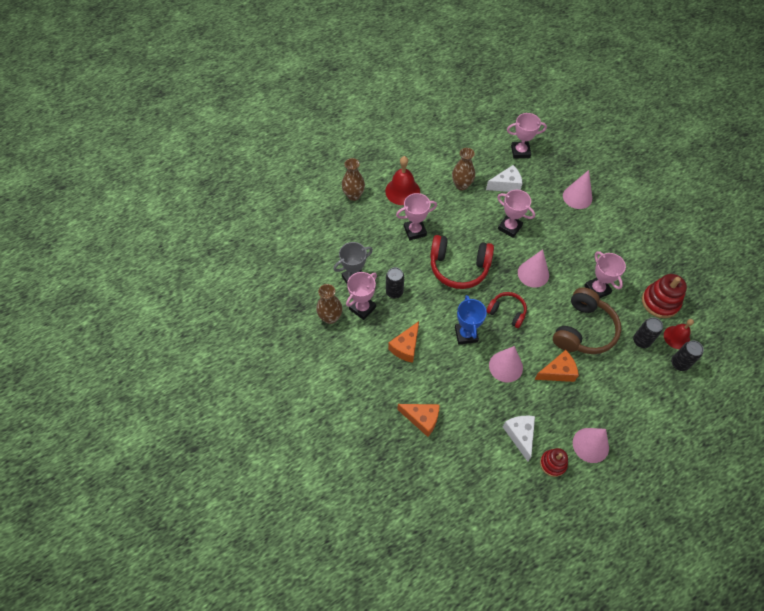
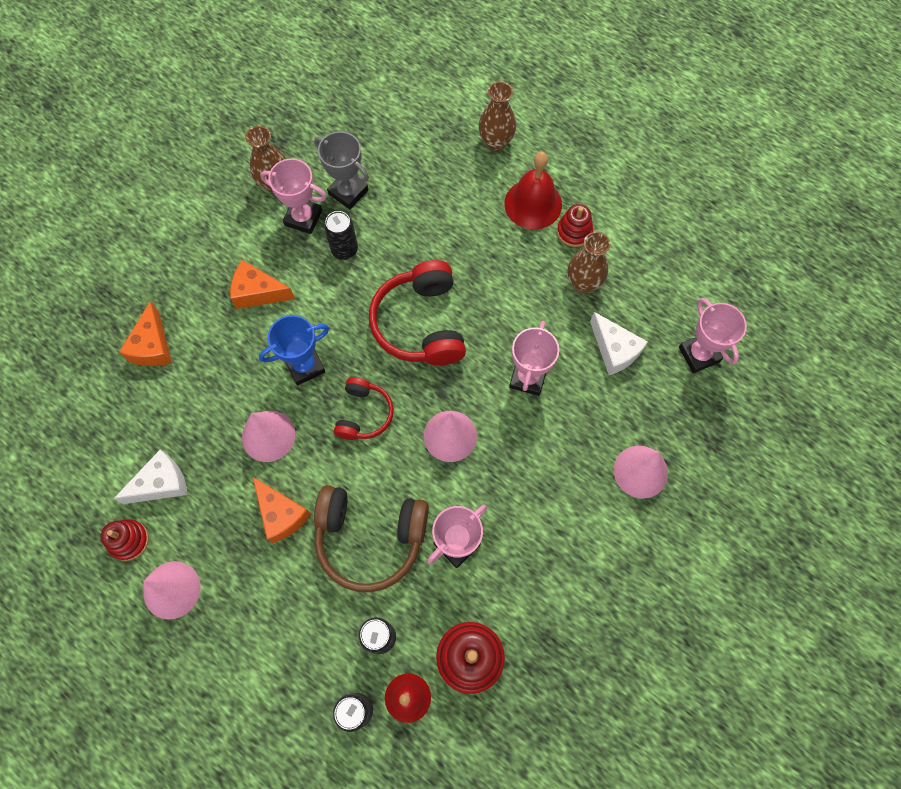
camera: 70 degrees right, 10 degrees up
pink trophy [396,193,437,240] -> none
none -> red stacking toy [557,204,593,247]

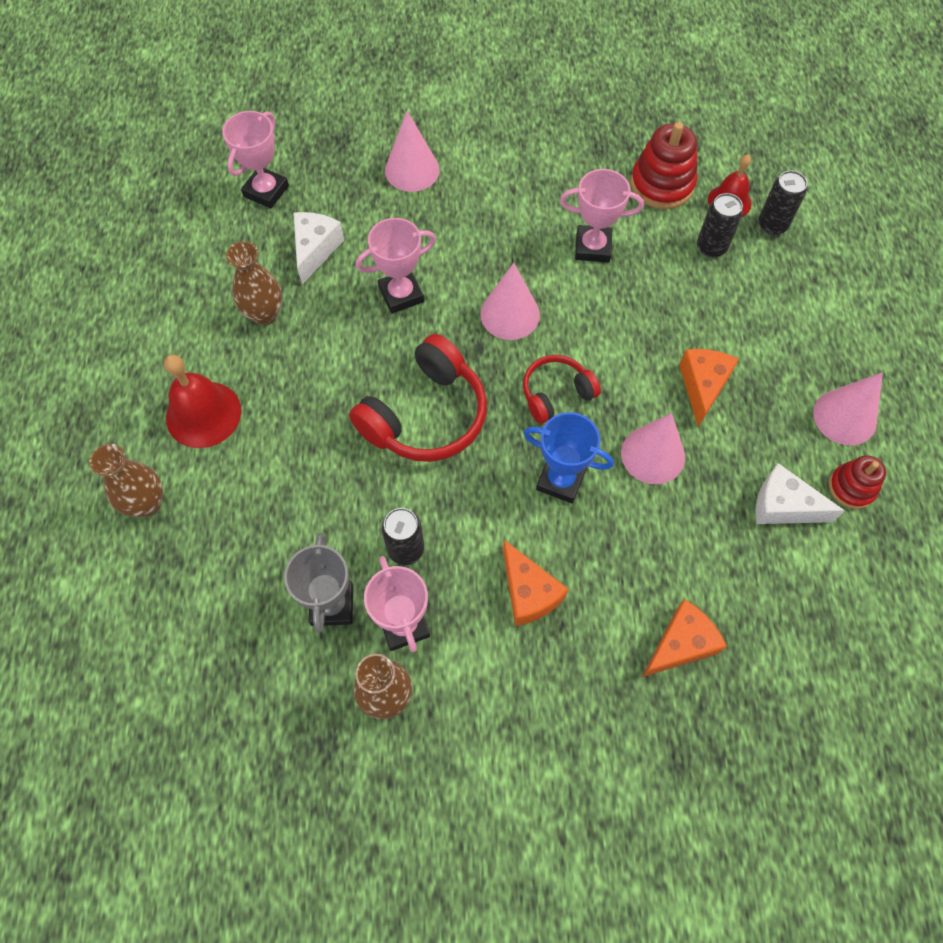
camera: 130 degrees left, 5 degrees down
brown headphones [314,485,429,592] -> none
red stacking toy [557,204,593,247] -> none

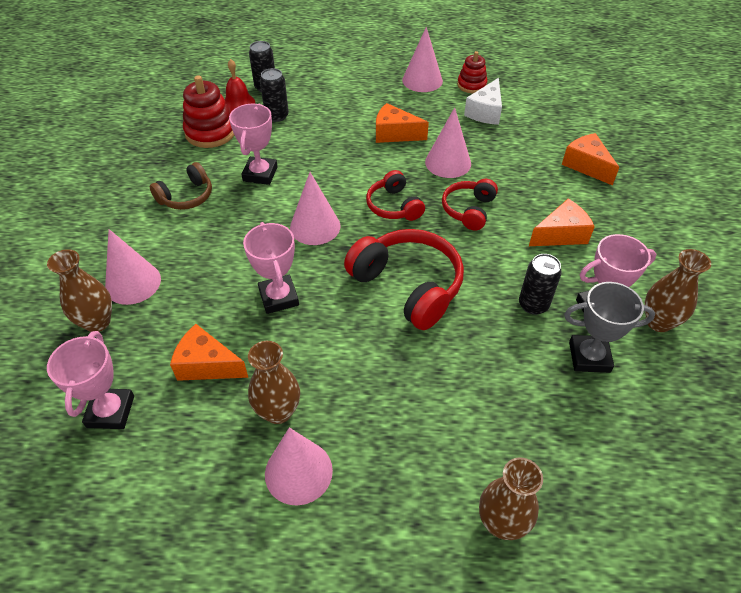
camera: 85 degrees left, 15 degrees down
red bell [164,355,241,448] -> none
pink trophy [222,111,289,208] -> pink trophy turned 60 degrees clockwise [47,331,134,429]
white cheese [293,212,344,285] -> orange cheese [170,324,249,381]
blue trophy [523,412,614,503] -> red headphones [442,179,498,231]
none -> brown vase [47,249,112,332]
none -> brown headphones [150,162,212,210]
none -> pink cone [265,427,333,505]

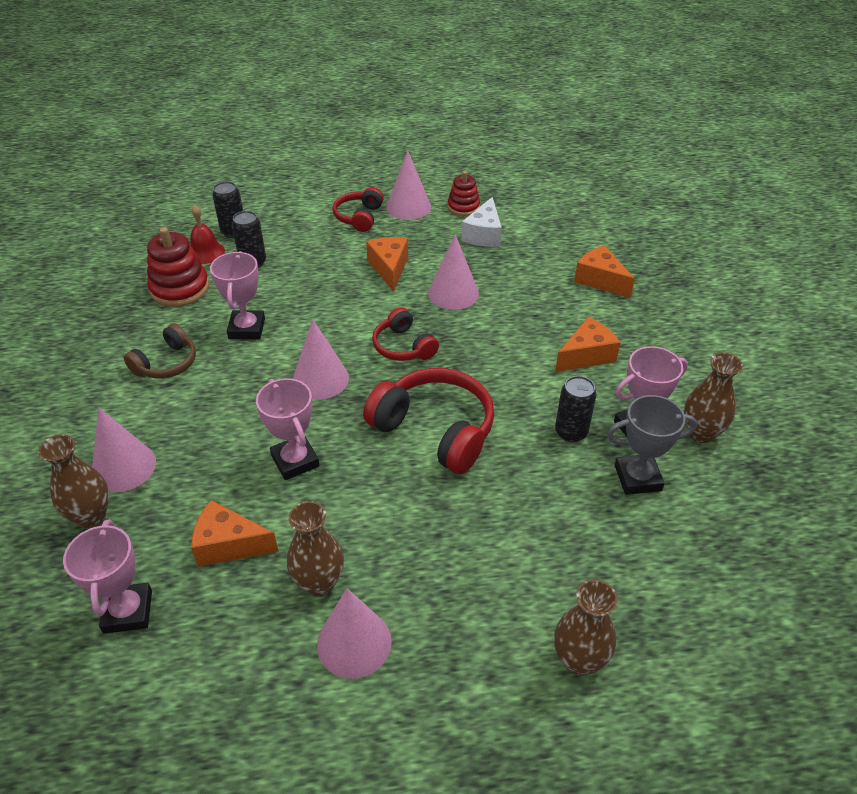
camera: 10 degrees left, 5 degrees down
orange cheese [376,103,429,143] -> orange cheese turned 75 degrees clockwise [366,237,408,291]
red headphones [442,179,498,231] -> red headphones moved to [333,187,384,232]

